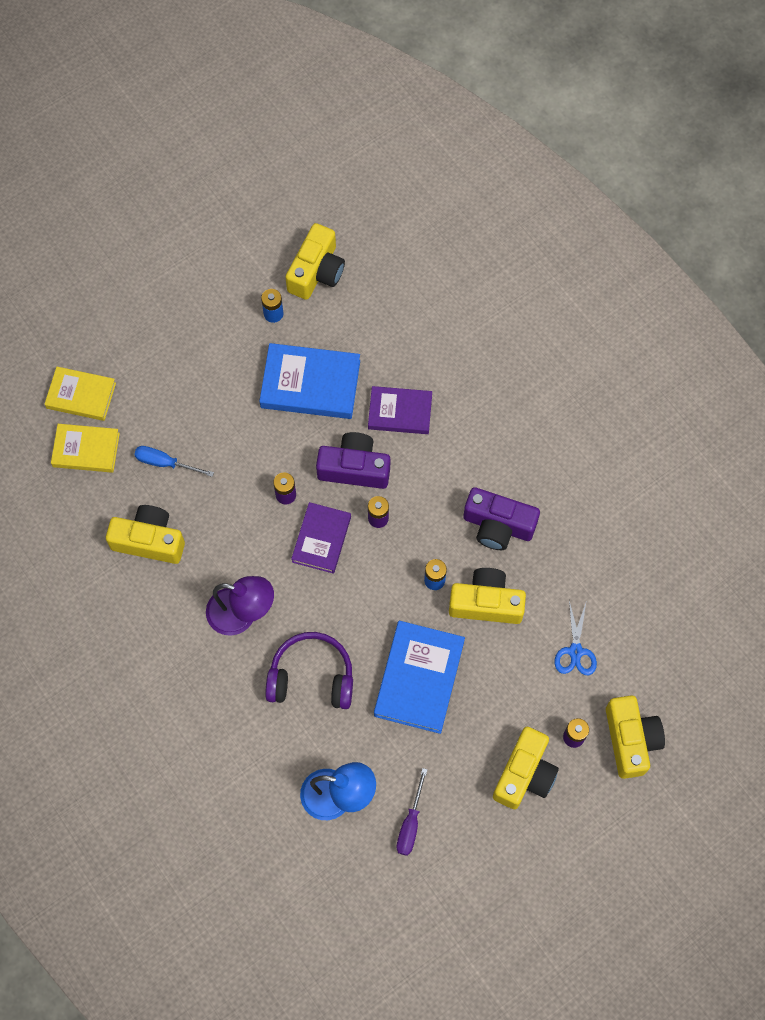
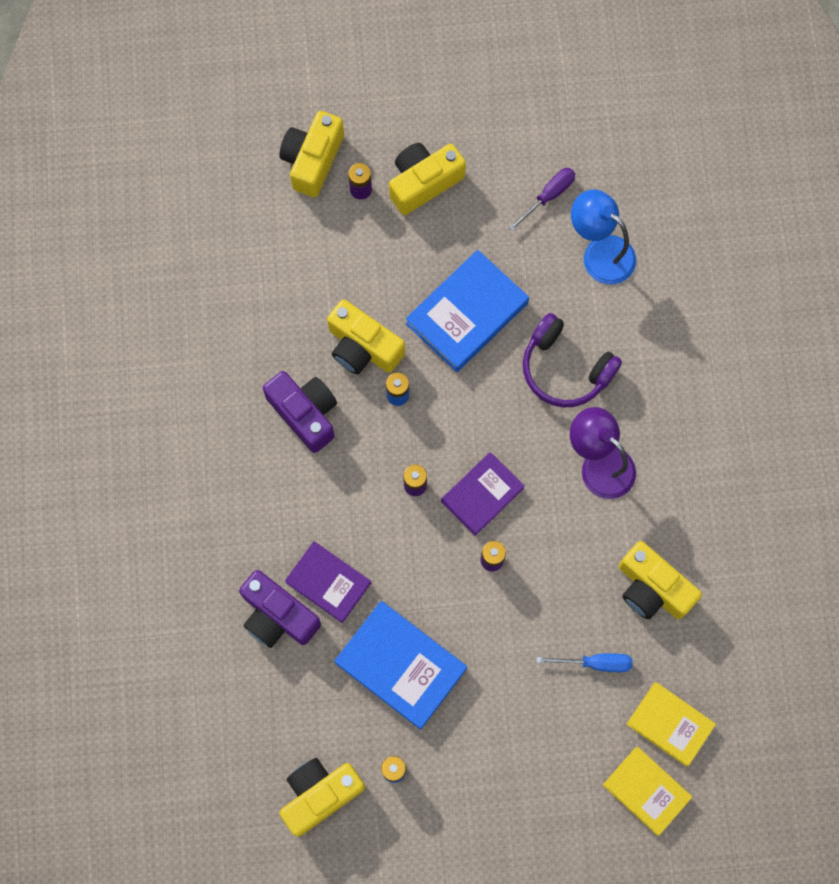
camera: 150 degrees left, 5 degrees up
blue screwdriver [134,446,214,477] -> blue screwdriver turned 45 degrees counterclockwise [536,654,632,672]
purple camera [316,432,390,489] -> purple camera moved to [239,570,321,648]
blue scissors [555,600,597,675] -> none

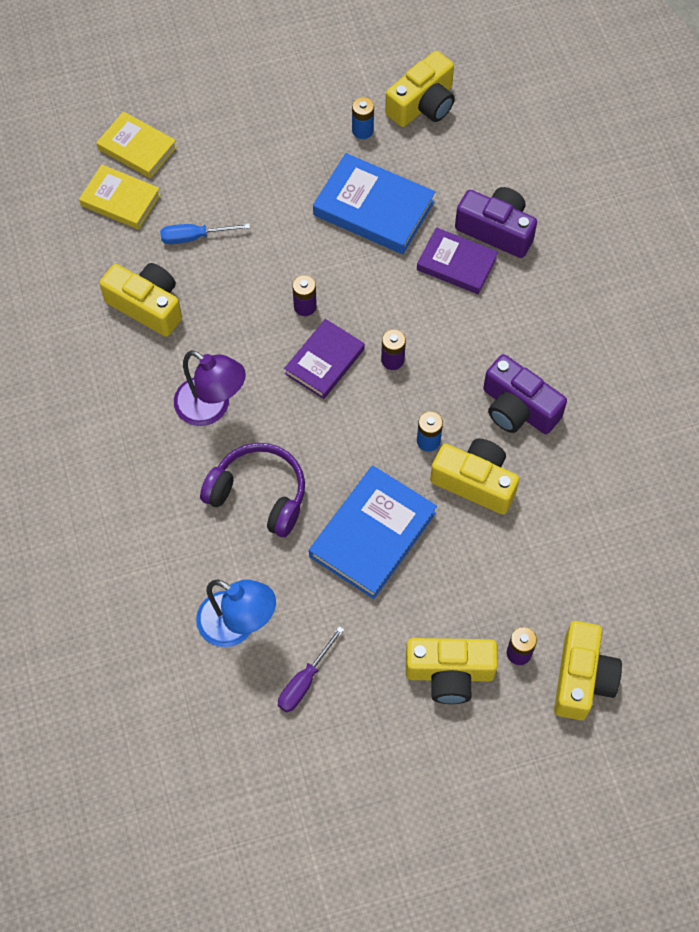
camera: 170 degrees right, 10 degrees down
yellow camera [389,143,466,215] -> yellow camera turned 45 degrees clockwise [406,638,498,704]

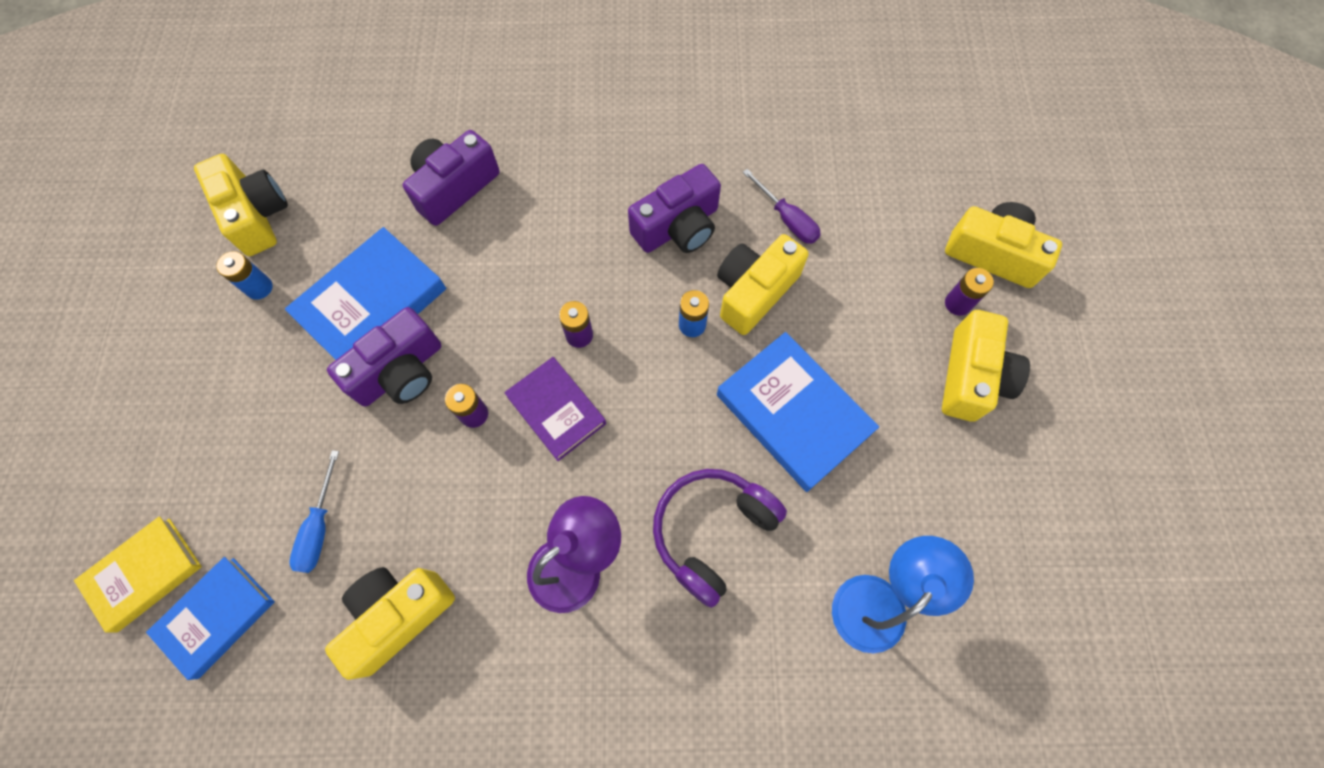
camera: 75 degrees left, 5 degrees up
yellow book [79,164,161,229] -> blue book [146,557,275,680]
purple screwdriver [278,626,344,712] -> purple screwdriver moved to [743,169,821,244]
purple book [417,227,498,294] -> none
none -> purple camera [327,307,441,407]

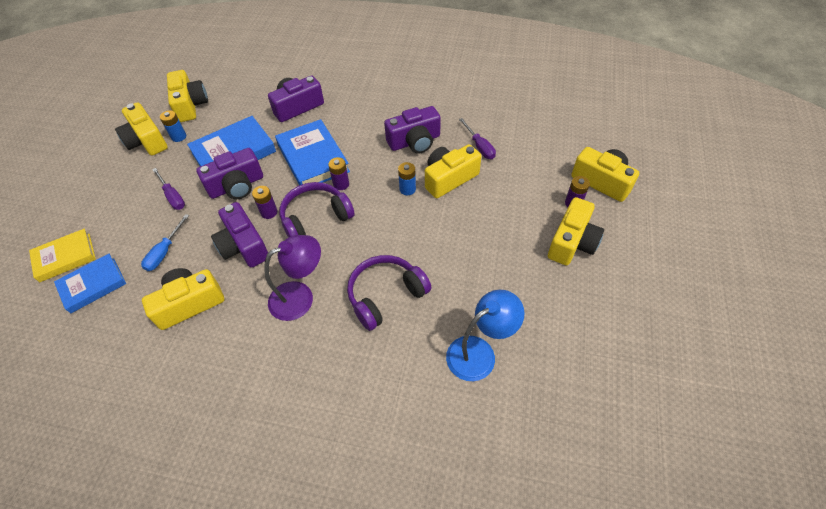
camera: 15 degrees right, 15 degrees down
purple book [504,357,606,461] -> purple headphones [280,182,355,237]
blue book [717,332,879,492] -> blue book moved to [275,119,350,185]
none -> yellow camera [115,102,168,156]
none -> purple screwdriver [152,168,185,210]
none -> purple camera [211,202,268,268]

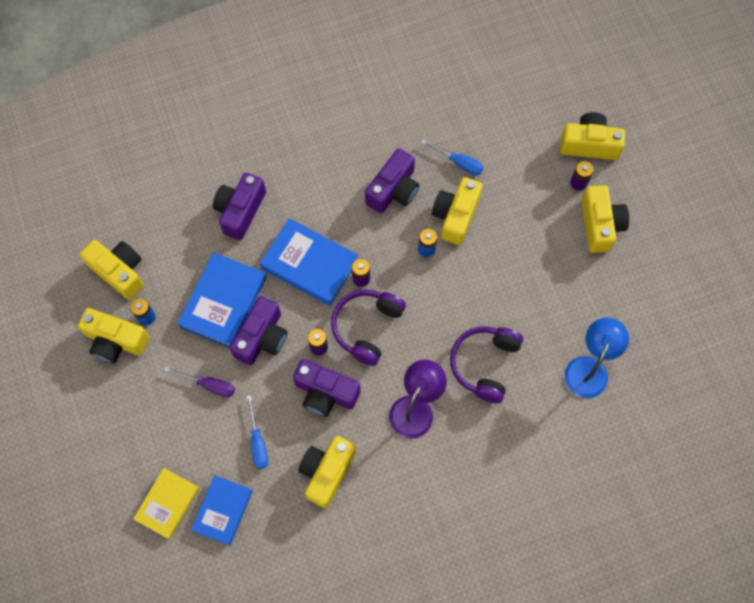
camera: 35 degrees left, 15 degrees up
purple screwdriver [459,118,496,159] -> blue screwdriver [421,139,483,175]

